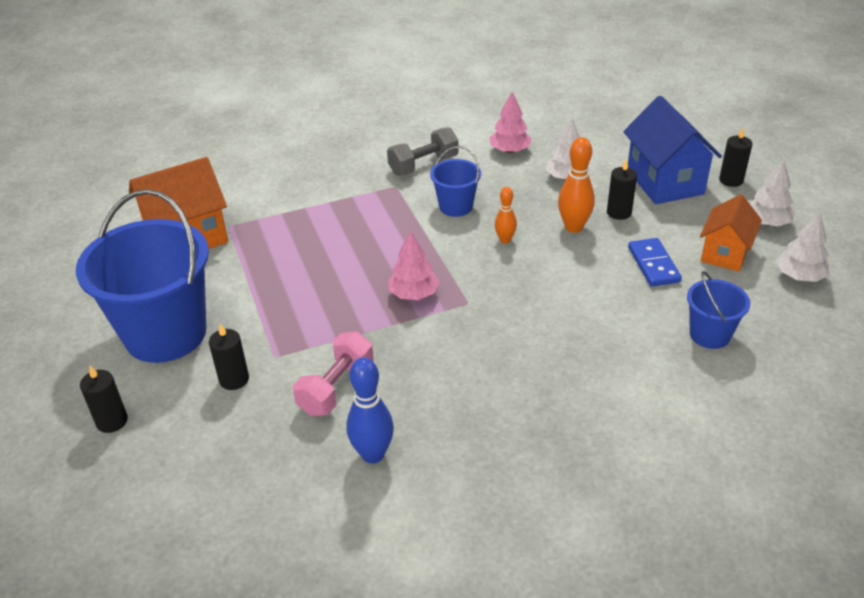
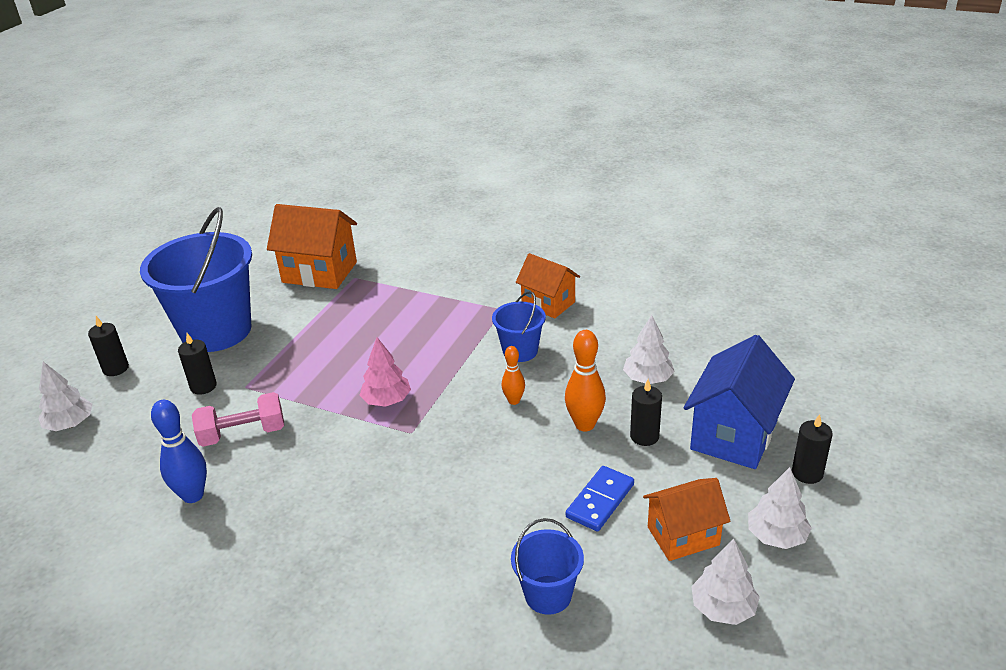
camera: 45 degrees right, 5 degrees down
grey dumbbell [387,127,458,176] -> orange house [516,253,580,319]
pink tree [489,92,532,153] -> none
none -> white tree [38,362,92,431]

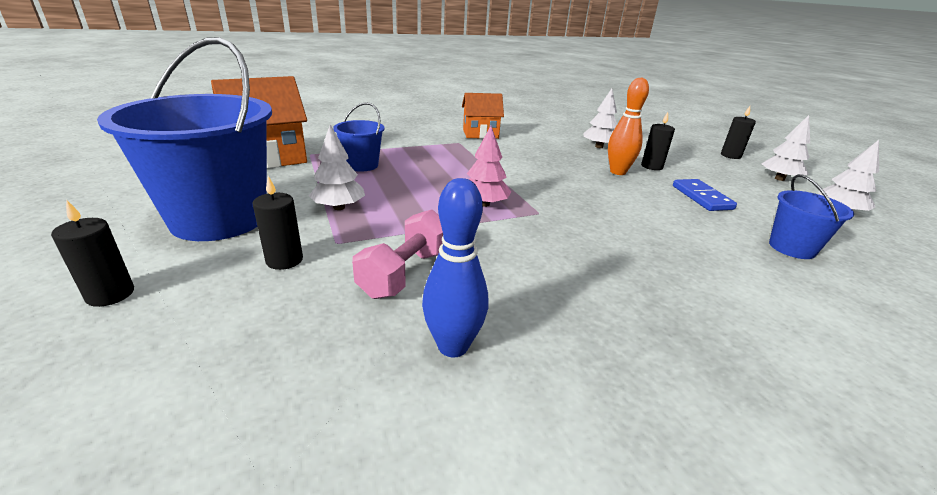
camera: 50 degrees left, 5 degrees down
white tree [38,362,92,431] -> white tree moved to [309,124,365,210]
blue bucket [492,291,546,362] -> blue bucket moved to [333,102,385,172]
orange bowling pin [502,346,525,405] -> none
orange house [643,478,731,561] -> none
blue house [684,335,795,469] -> none

